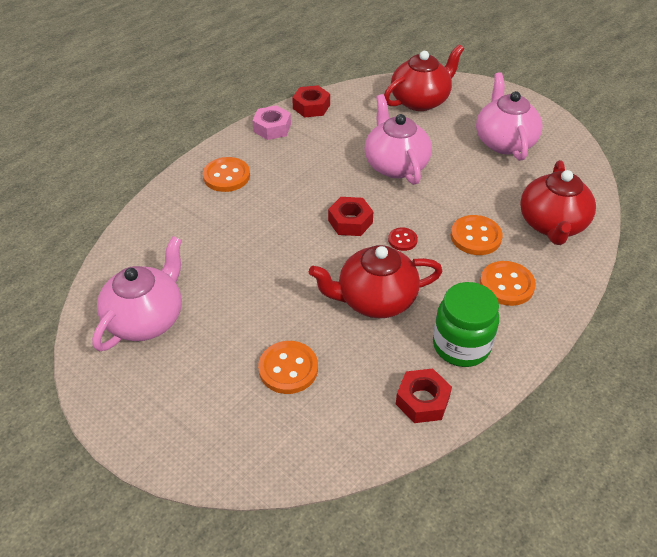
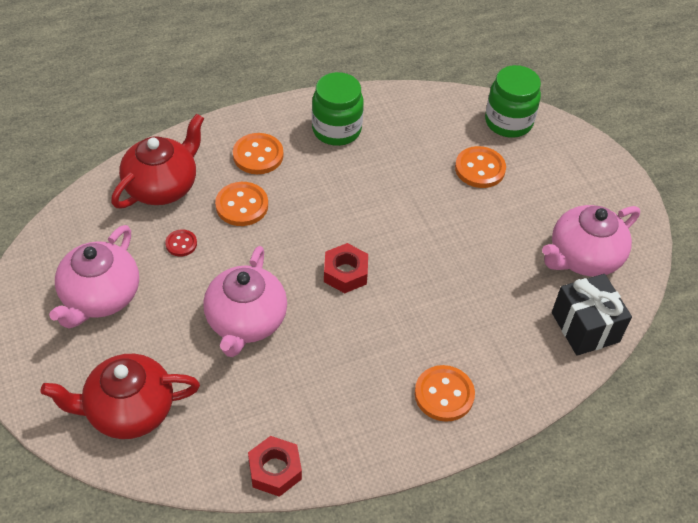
camera: 155 degrees left, 5 degrees up
pink nut [252,105,291,140] -> none
red teapot [309,245,442,318] -> none
red button [388,227,418,251] -> red button moved to [165,229,197,257]
red nut [396,369,452,423] -> none
none -> green jar [485,65,541,138]
none -> black gift [552,274,632,356]

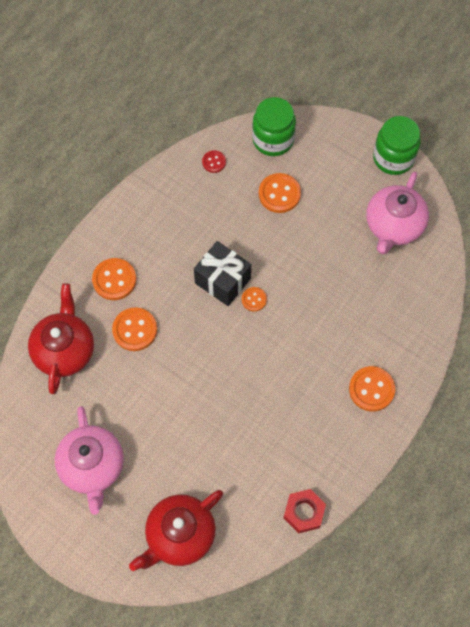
camera: 30 degrees left, 15 degrees up
red button [165,229,197,257] -> red button moved to [202,150,226,173]
pink teapot [203,246,287,357] -> none
green jar [312,72,364,146] -> green jar moved to [373,116,420,175]
red nut [324,243,368,293] -> none
black gift [552,274,632,356] -> black gift moved to [194,241,251,306]
none -> orange button [242,287,267,312]

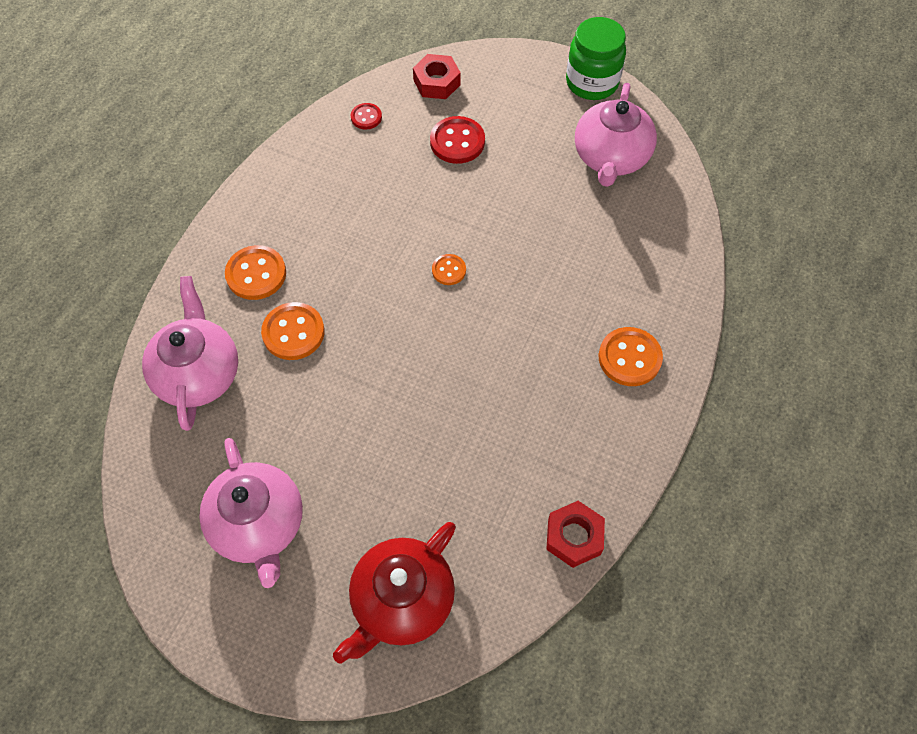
camera: 10 degrees left, 5 degrees down
red teapot [28,283,94,394] -> pink teapot [142,276,238,431]
black gift [194,241,251,306] -> none
green jar [252,97,296,156] -> red nut [413,54,461,99]
orange button [259,173,301,213] -> red button [430,116,485,164]

